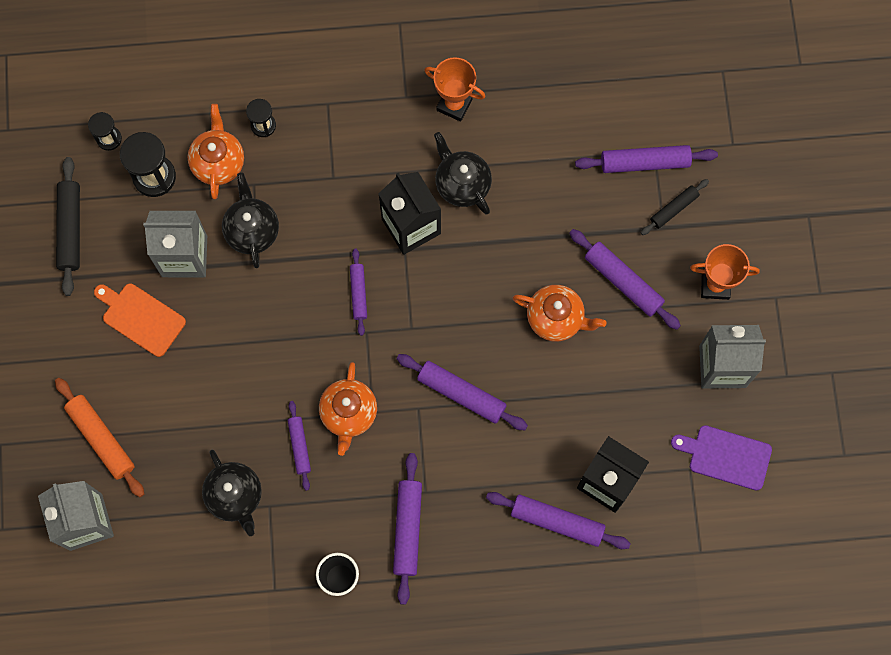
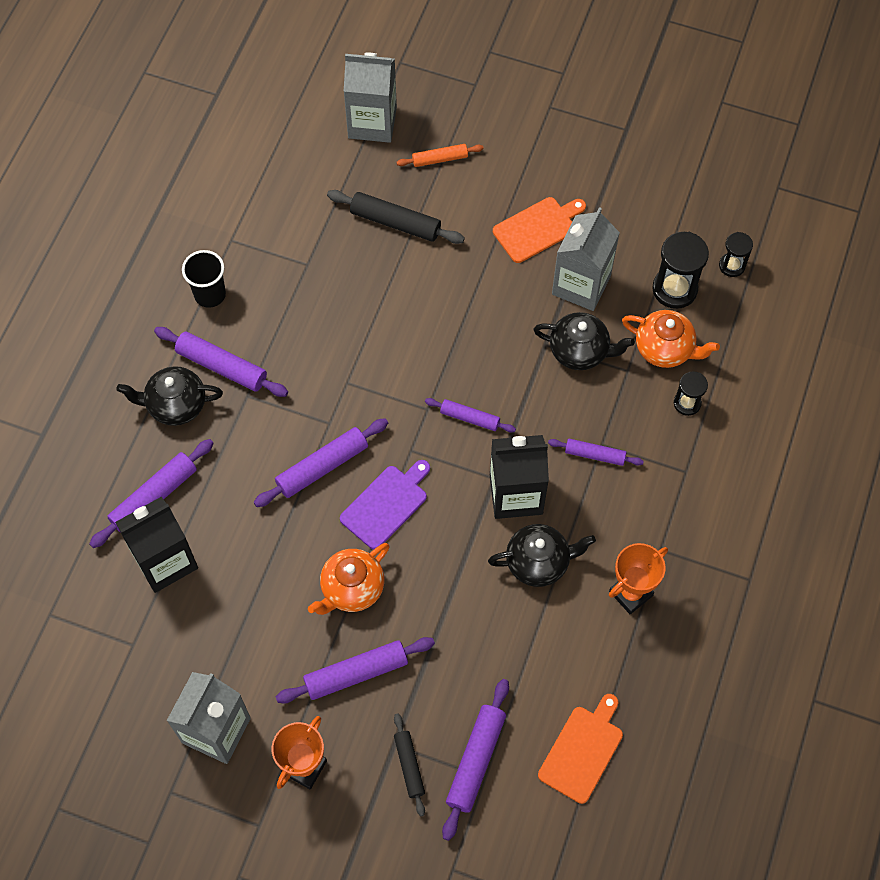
camera: 115 degrees right, 10 degrees down
orange rolling pin [55,378,144,497] -> orange rolling pin [396,144,484,167], size x0.62
black rolling pin [56,157,80,296] -> black rolling pin moved to [327,190,465,244]
black teapot [202,450,262,536] -> black teapot moved to [116,366,223,426]
purple rolling pin [288,401,311,491] -> purple rolling pin moved to [548,439,644,466]
orange teapot [319,362,377,456] -> none
purple cutting board [671,425,772,490] -> purple cutting board moved to [340,460,430,550]
none -> orange cutting board [538,694,623,804]

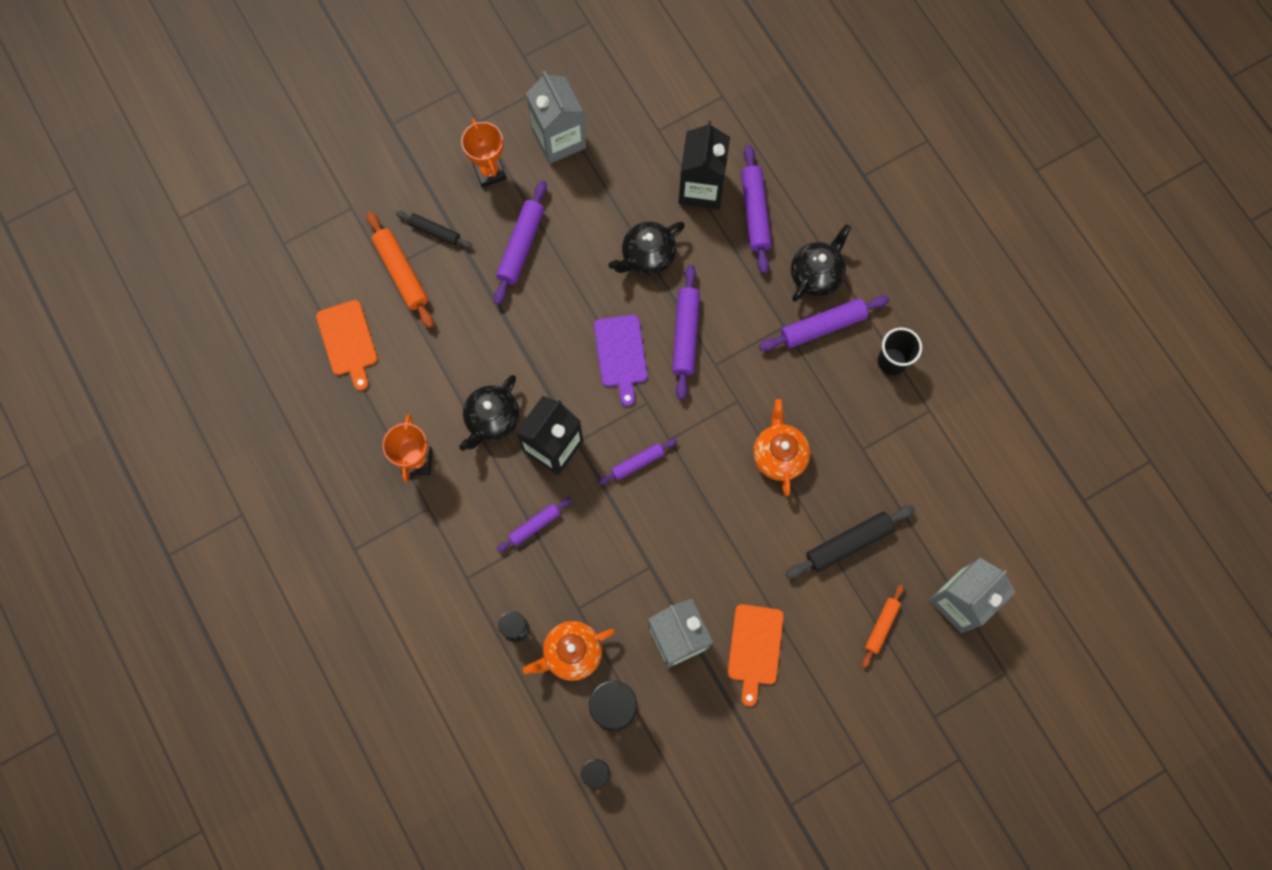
camera: 130 degrees right, 10 degrees up
orange teapot [308,543,390,615] -> orange teapot moved to [753,399,810,496]
purple rolling pin [442,679,509,841] -> orange rolling pin [367,211,433,328]
black teapot [533,312,635,370] -> black teapot moved to [608,222,685,275]

